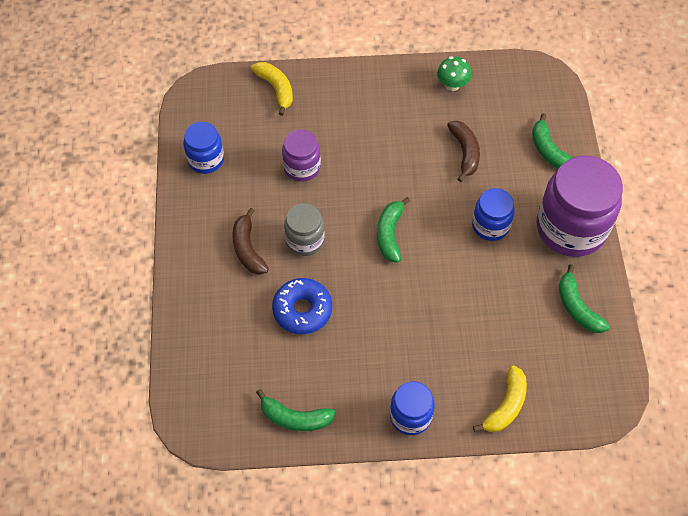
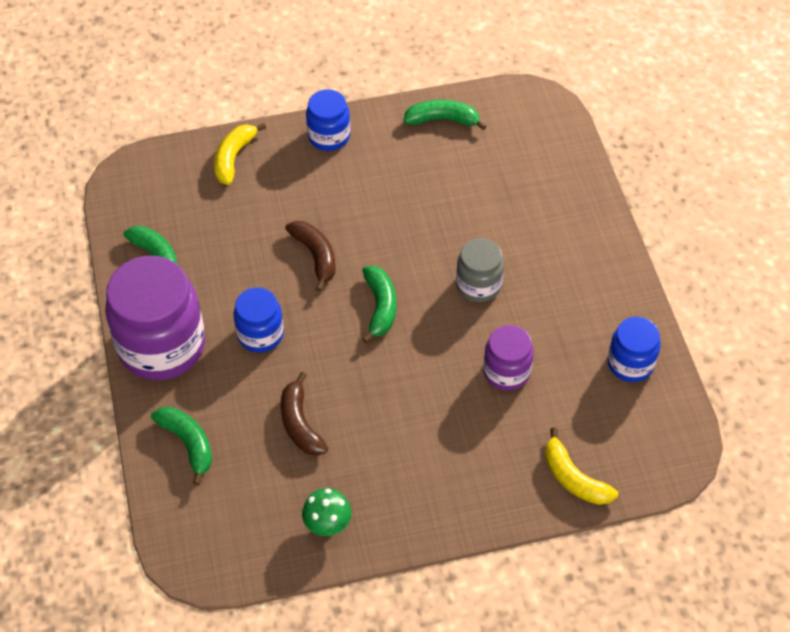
camera: 170 degrees right, 5 degrees down
brown banana [232,208,269,275] -> brown banana moved to [285,221,336,292]
blue donut [272,278,332,334] -> none

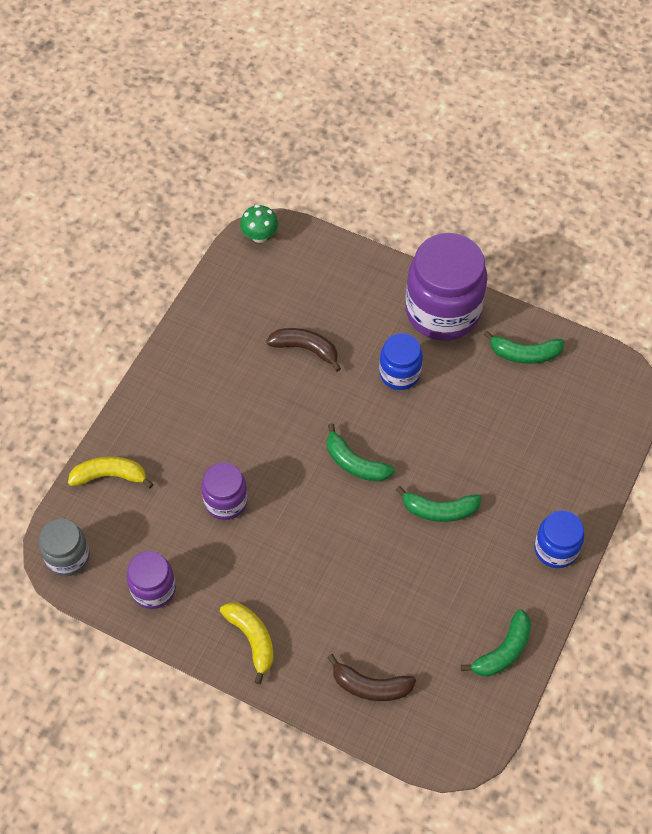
camera: 130 degrees right, 5 degrees up
green banana [151,407,212,486] -> green banana moved to [396,486,481,522]
yellow banana [214,123,266,185] -> yellow banana moved to [220,603,274,684]
brown banana [285,221,336,292] -> brown banana moved to [327,654,416,701]
green mushroom [302,488,352,536] -> green mushroom moved to [240,205,278,243]
grey jar [456,238,504,302] -> grey jar moved to [39,519,90,576]
blue jar [608,317,660,382] -> purple jar [126,551,176,609]

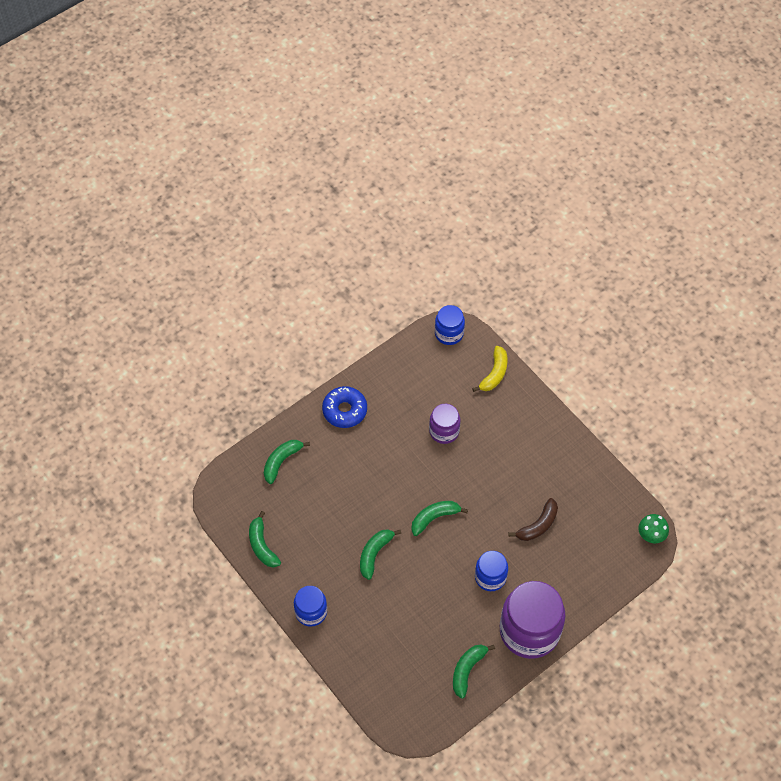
camera: 115 degrees right, 0 degrees up
grey jar [39,519,90,576] -> blue jar [435,305,465,345]
purple jar [126,551,176,609] -> none
yellow banana [220,603,274,684] -> blue donut [322,386,367,428]
brown banana [327,654,416,701] -> green banana [264,440,310,484]

